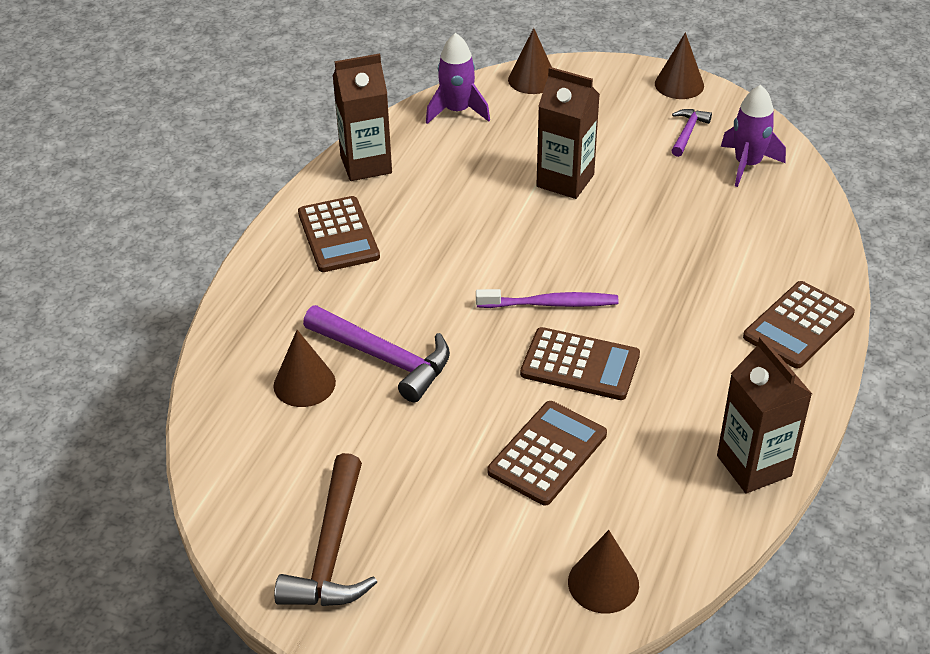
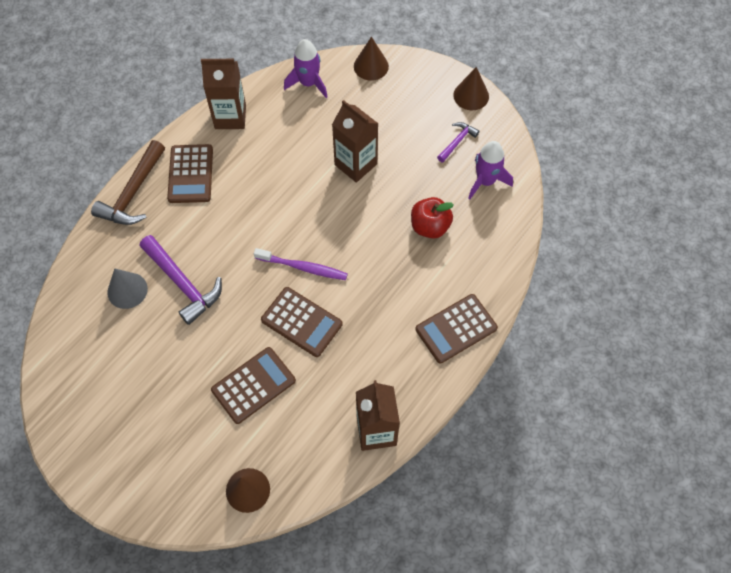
camera: 15 degrees right, 20 degrees up
brown cone [274,330,336,407] -> grey cone [107,268,148,309]
brown hammer [274,453,378,606] -> brown hammer moved to [91,140,165,225]
none -> red apple [411,197,454,239]

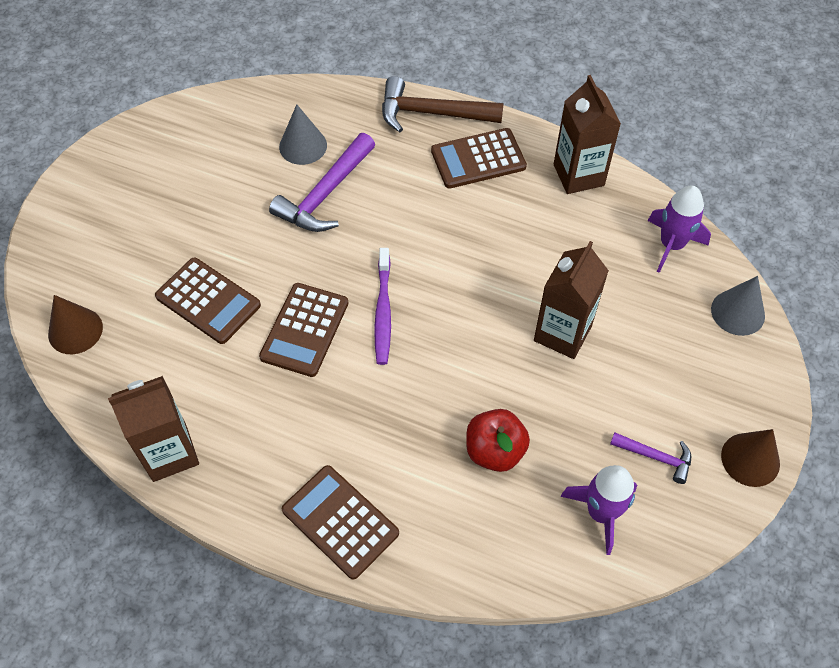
camera: 75 degrees right, 5 degrees down
brown cone [354,37,389,81] -> grey cone [711,276,765,336]

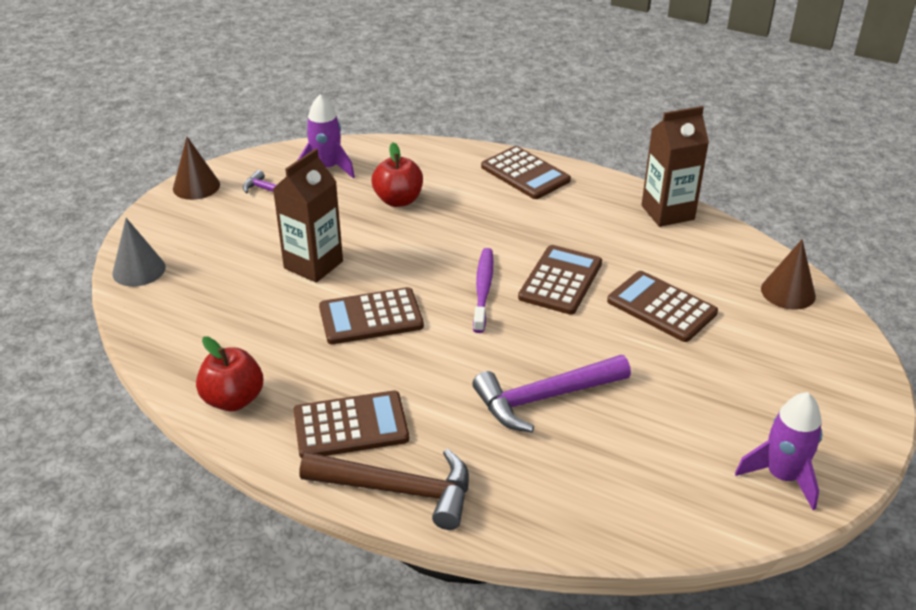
camera: 175 degrees left, 20 degrees down
purple hammer [269,133,375,232] -> purple hammer turned 150 degrees counterclockwise [473,355,631,432]
grey cone [279,104,327,165] -> none
brown carton [554,75,621,194] -> red apple [196,337,263,411]
purple rocket [648,185,711,273] -> purple rocket moved to [735,392,822,510]
none -> brown calculator [319,287,424,344]

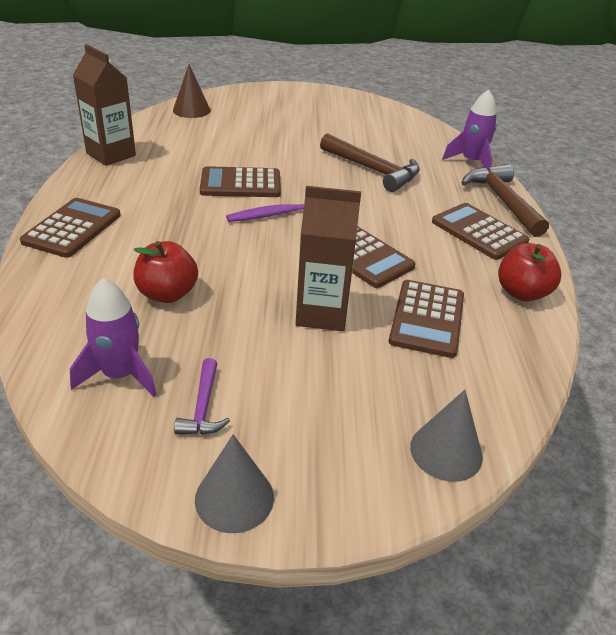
camera: 120 degrees left, 0 degrees up
brown cone [173,137,220,200] -> grey cone [195,434,274,533]
purple hammer [473,355,631,432] -> brown hammer [320,133,420,192]
brown calculator [607,271,718,342] -> brown calculator moved to [389,280,464,358]
purple rocket [735,392,822,510] -> purple rocket moved to [442,90,497,168]

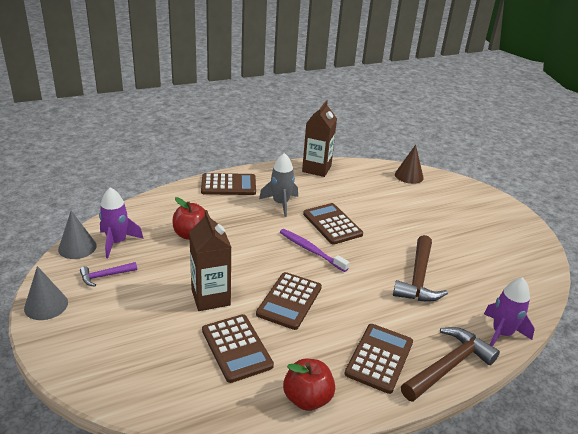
camera: 65 degrees right, 5 degrees down
brown calculator [389,280,464,358] -> brown calculator turned 105 degrees counterclockwise [202,314,274,383]
grey cone [410,390,483,482] -> grey cone moved to [58,211,97,259]
none -> grey rocket [259,153,298,217]

